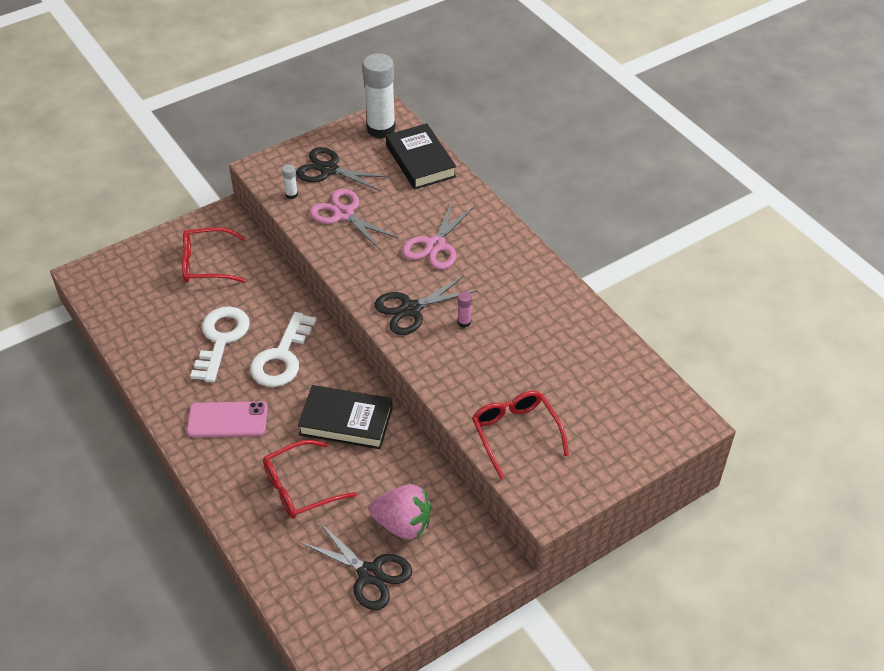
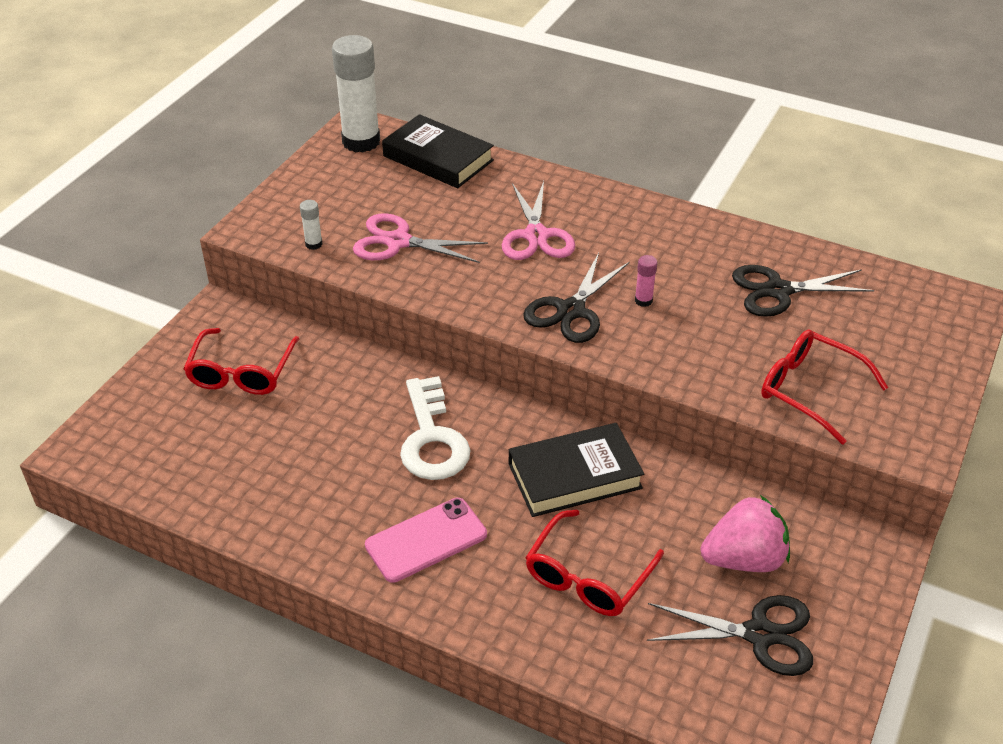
camera: 30 degrees left, 5 degrees down
red glasses [182,227,246,283] -> red glasses turned 45 degrees counterclockwise [184,328,299,395]
white key [190,306,250,382] -> none
black scissors [296,147,391,191] -> black scissors moved to [732,265,874,317]

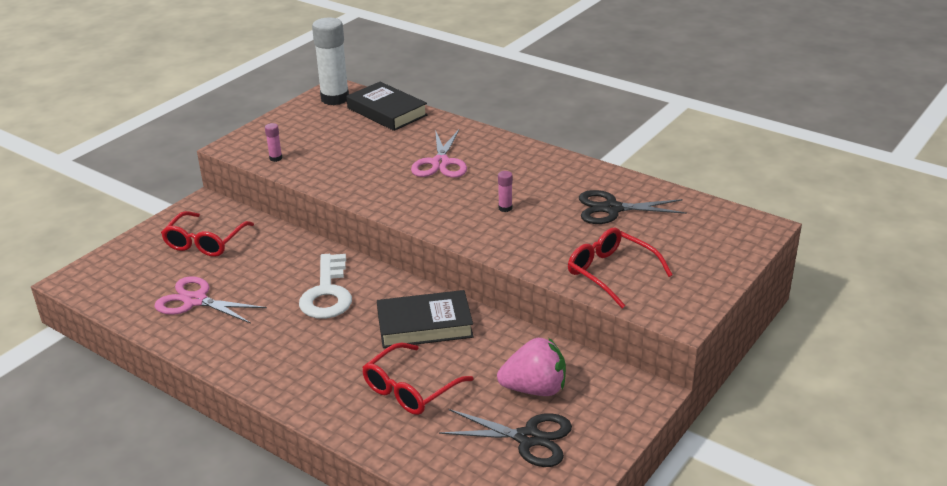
camera: 10 degrees right, 10 degrees down
white glue stick [300,200,323,250] -> pink glue stick [265,123,282,162]
pink scissors [353,213,488,263] -> pink scissors moved to [154,276,267,324]
pink phone [365,498,487,583] -> none
black scissors [523,253,630,343] -> none

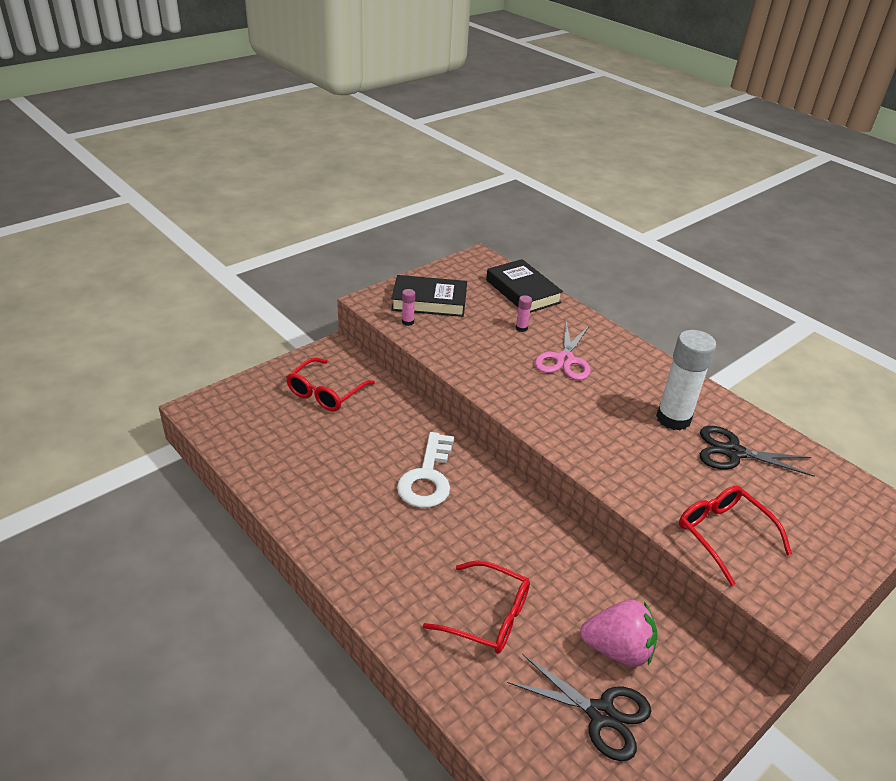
camera: 10 degrees right, 5 degrees up
pink scissors [154,276,267,324] -> none
white glue stick [312,17,349,105] -> white glue stick moved to [656,330,716,430]
red glasses [362,343,474,415] -> red glasses turned 120 degrees counterclockwise [423,561,530,654]
black book [377,290,474,348] -> black book moved to [391,275,467,317]
pink glue stick [498,171,513,212] -> pink glue stick moved to [516,295,532,332]

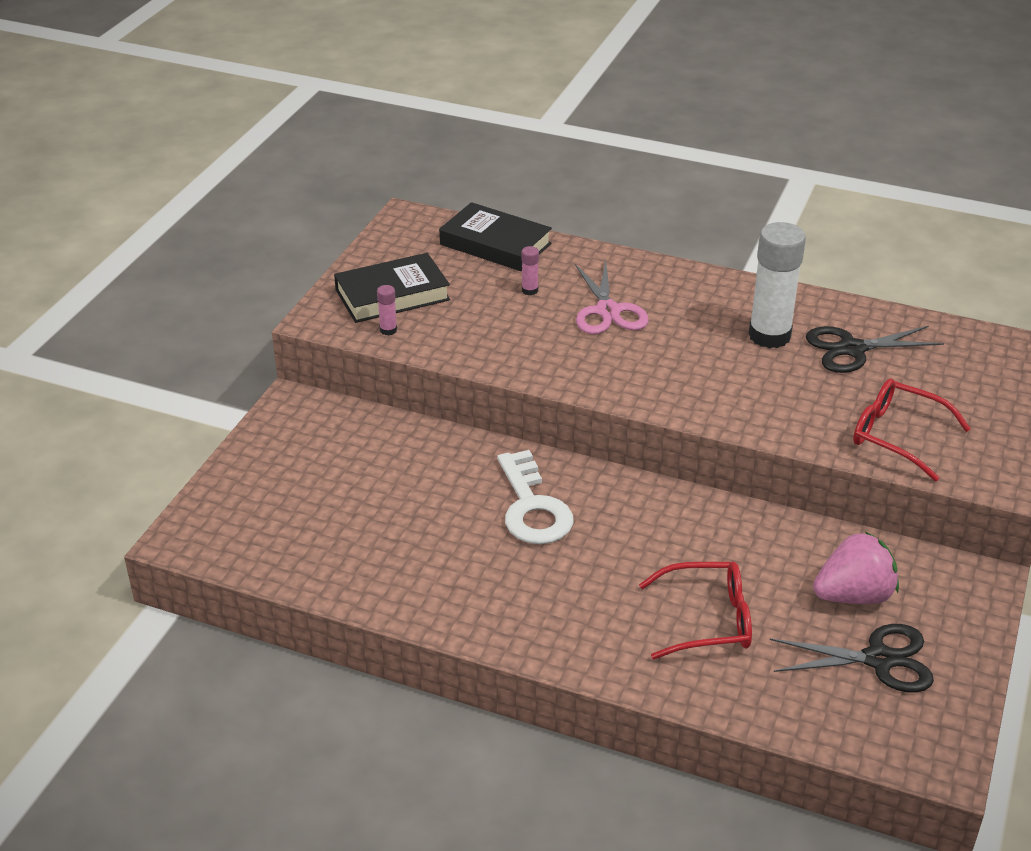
camera: 25 degrees left, 0 degrees up
red glasses [286,357,375,411] -> none

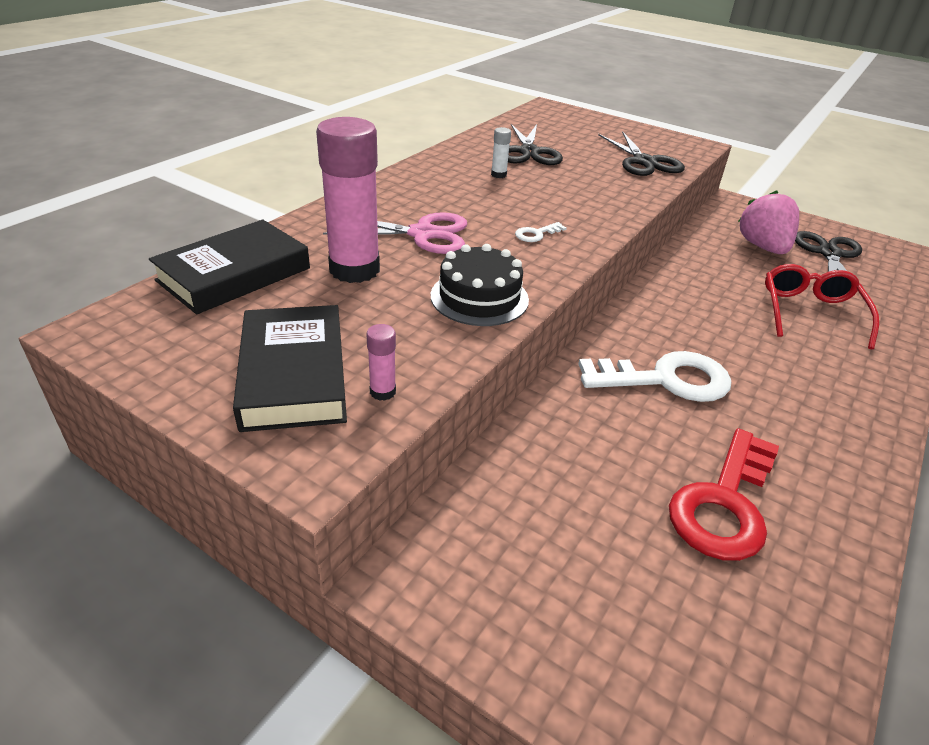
camera: 80 degrees left, 0 degrees up
pink glue stick [522,246,539,295] -> pink glue stick [316,117,380,283], size x2.43
white glue stick [748,222,806,348] -> white glue stick [491,127,511,178], size x0.41
red glasses [853,379,971,481] -> black scissors [598,131,685,176]
none -> black cake [431,244,529,326]
none -> white key [515,222,567,242]
none -> red key [669,428,779,561]

